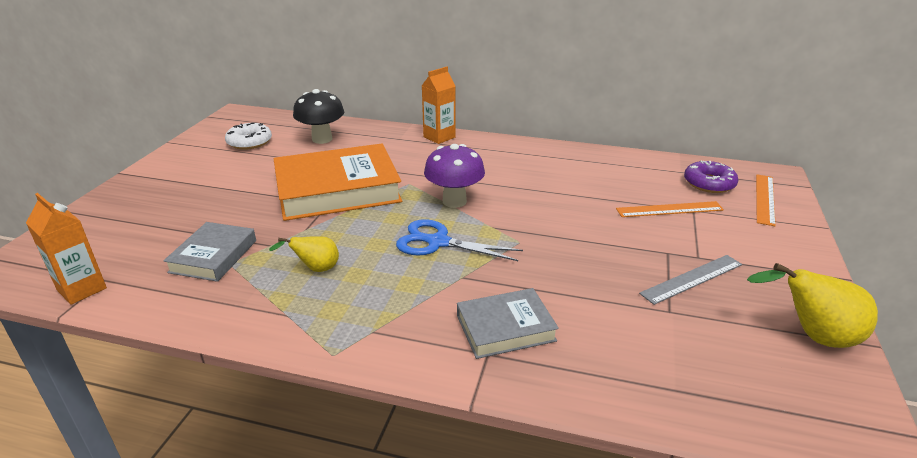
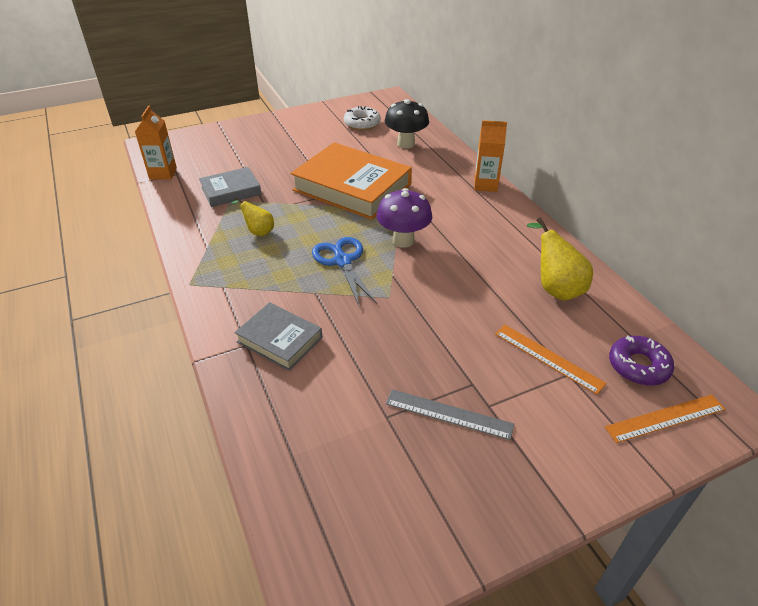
camera: 50 degrees right, 10 degrees up
yellow pear [747,263,878,348] -> yellow pear moved to [527,217,593,301]

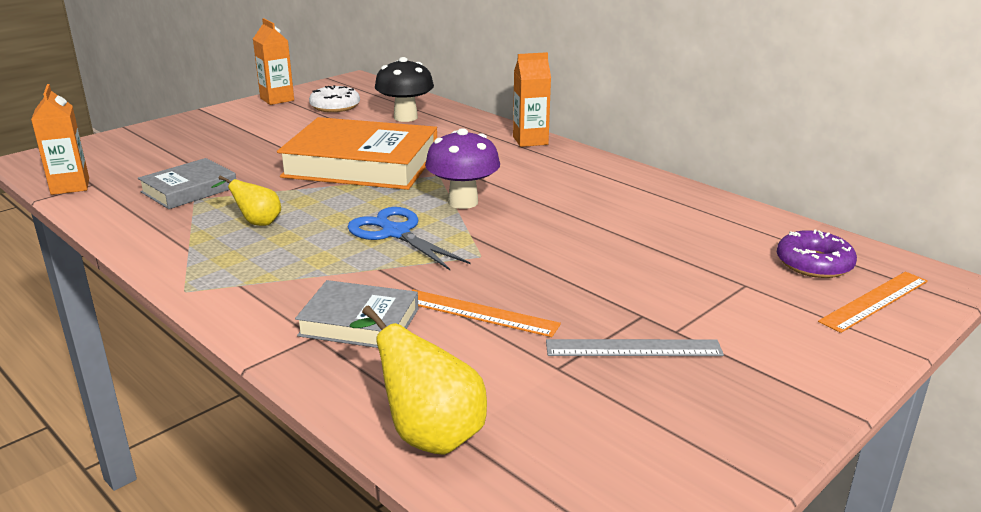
camera: 20 degrees left, 15 degrees down
orange ruler [495,325,607,395] -> orange ruler moved to [412,289,561,337]
yellow pear [527,217,593,301] -> yellow pear moved to [349,305,487,455]
none -> orange carton [253,18,294,105]

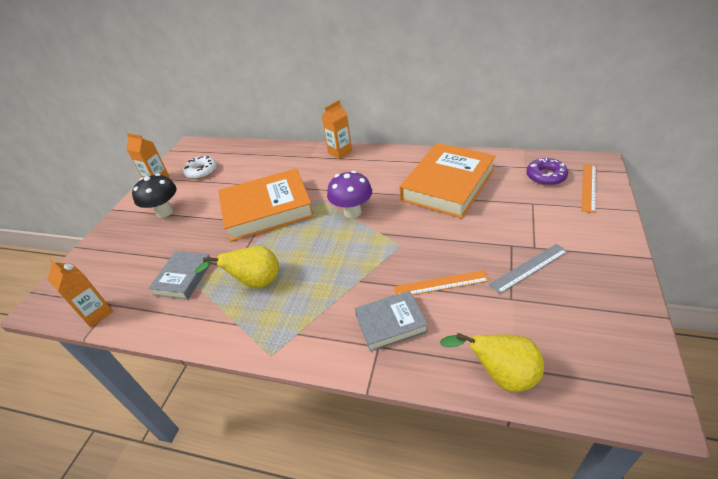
camera: 25 degrees left, 15 degrees up
yellow pear [211,175,281,226] -> yellow pear [195,246,279,289], size x1.63
blue scissors [348,207,471,270] -> none
black mushroom [375,57,434,122] -> black mushroom moved to [132,174,177,218]
none -> orange book [400,143,496,218]

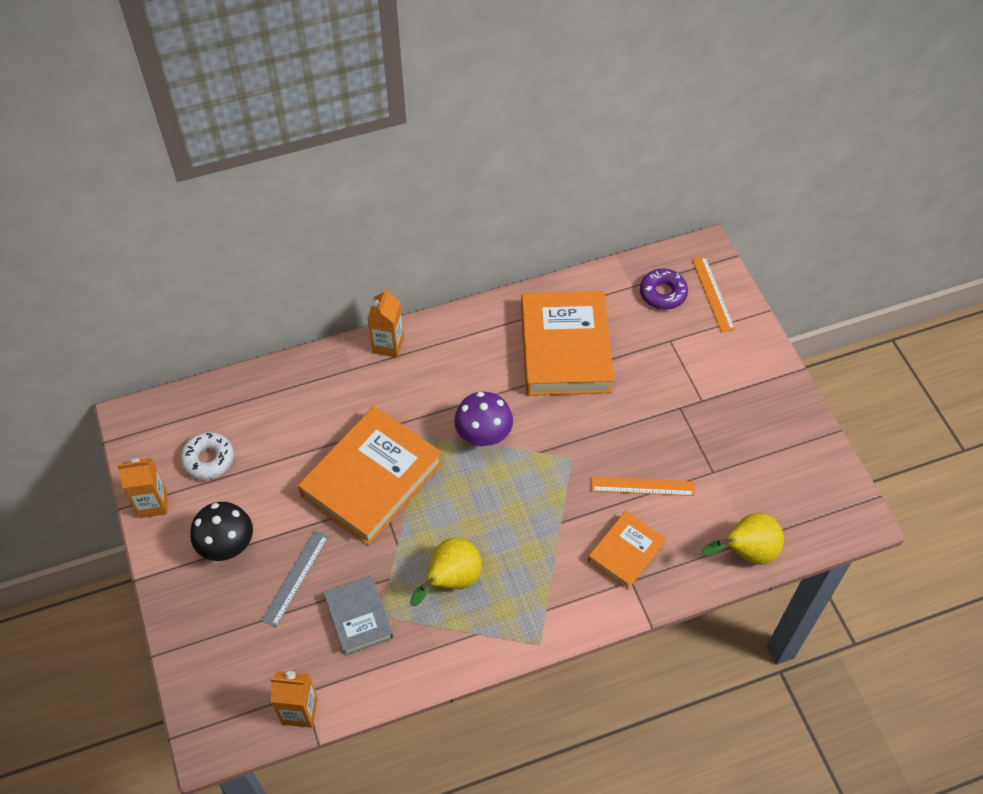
camera: 40 degrees left, 15 degrees up
grey book [355,290,428,352] -> orange book [588,511,666,590]
orange ruler [394,270,489,295] -> orange ruler turned 45 degrees clockwise [591,477,695,496]
grey ruler [489,244,568,294] -> grey ruler moved to [261,530,329,627]

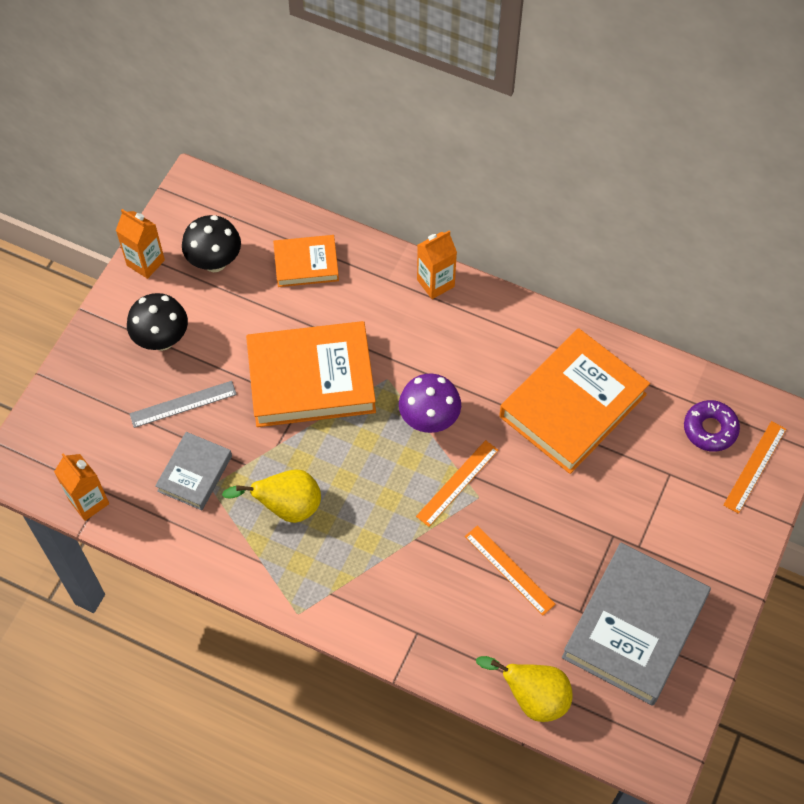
camera: 45 degrees right, 5 degrees up
white donut [181,432,234,480] -> black mushroom [182,215,241,272]
orange book [588,511,666,590] -> orange book moved to [273,235,339,287]
none -> orange ruler [416,440,498,527]
none -> grey book [562,543,711,706]

